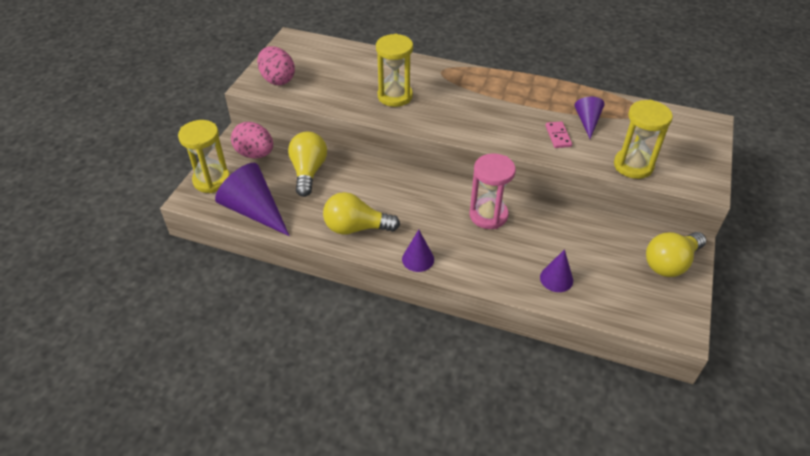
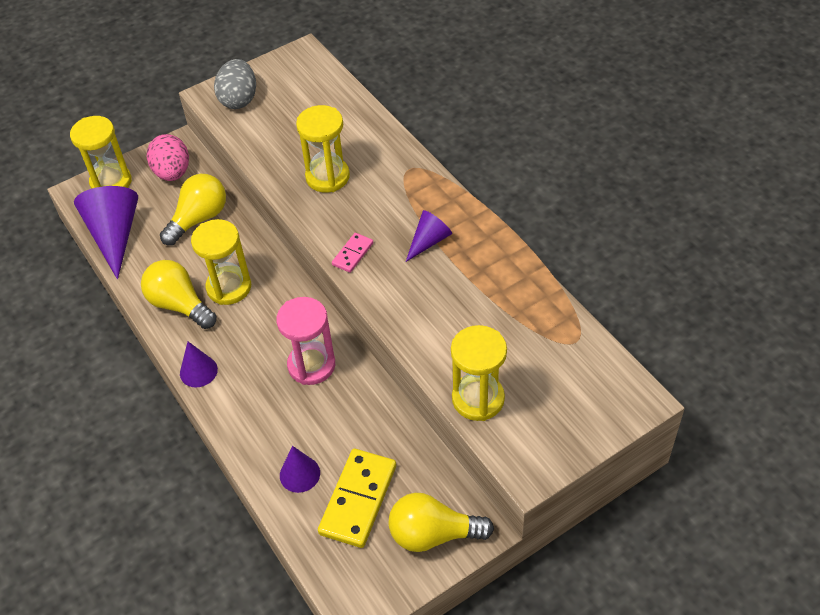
camera: 40 degrees right, 5 degrees up
pink egg [257,46,295,85] -> grey egg [214,59,256,109]
pink domino [545,121,572,148] -> pink domino moved to [332,233,373,273]
purple cone [575,97,605,139] -> purple cone moved to [406,210,452,262]
none -> yellow hourglass [191,219,251,305]
none -> yellow domino [318,449,396,548]

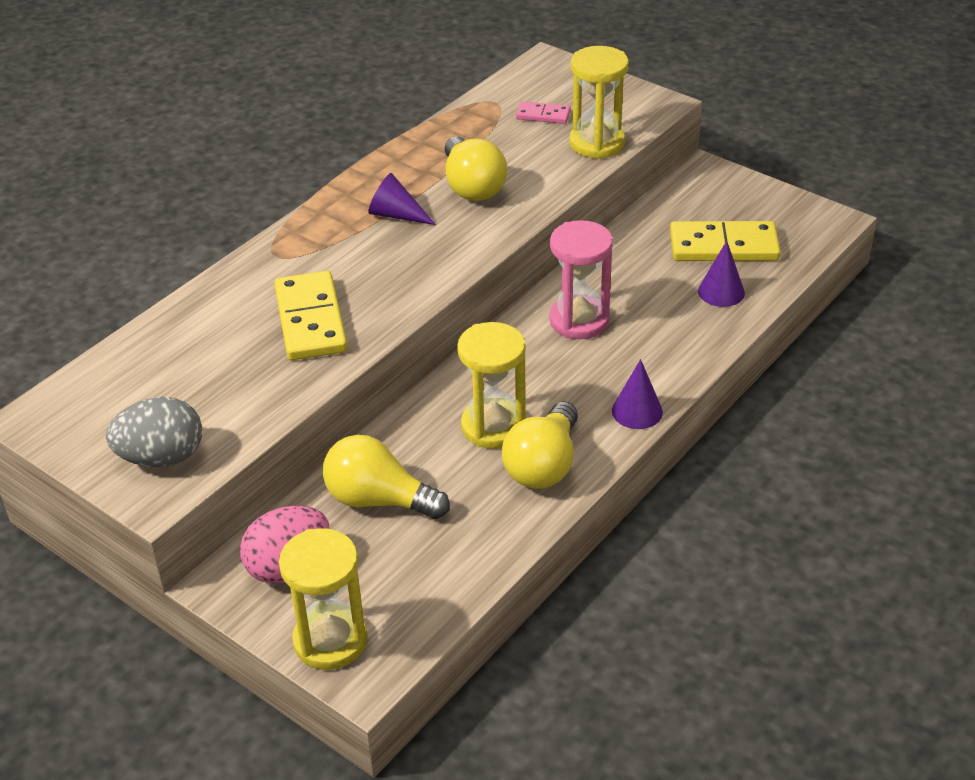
camera: 110 degrees left, 10 degrees down
purple cone [74,186,138,280] -> none
yellow hourglass [296,105,350,193] -> yellow domino [274,271,348,360]
pink domino [332,233,373,273] -> pink domino moved to [516,101,571,124]
yellow light bulb [389,493,494,552] -> yellow light bulb moved to [445,136,507,201]

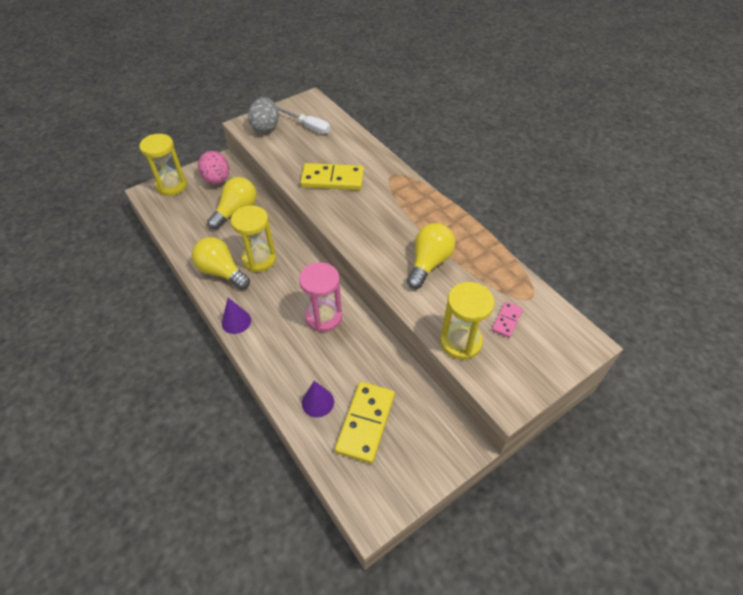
camera: 105 degrees right, 10 degrees up
purple cone [368,173,436,225] -> none
yellow light bulb [445,136,507,201] -> yellow light bulb turned 120 degrees clockwise [407,223,455,289]
none -> white screwdriver [277,107,330,134]

